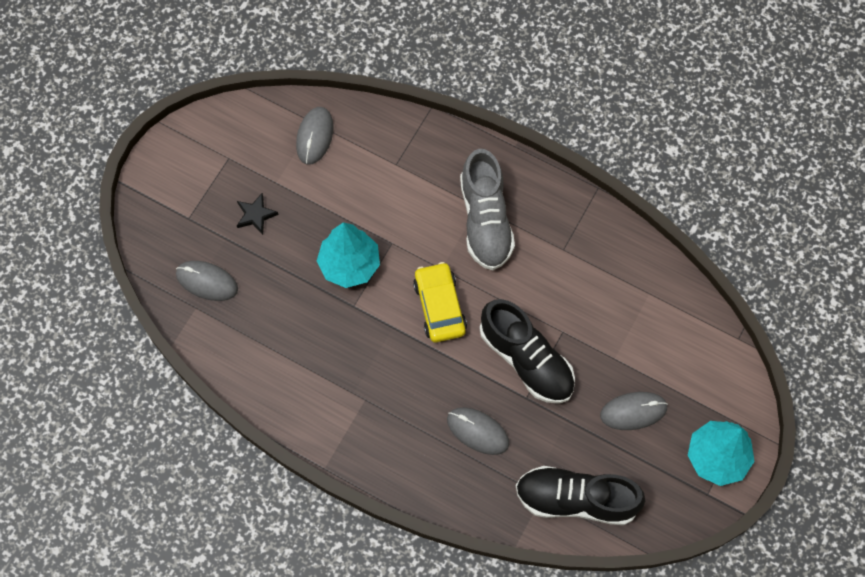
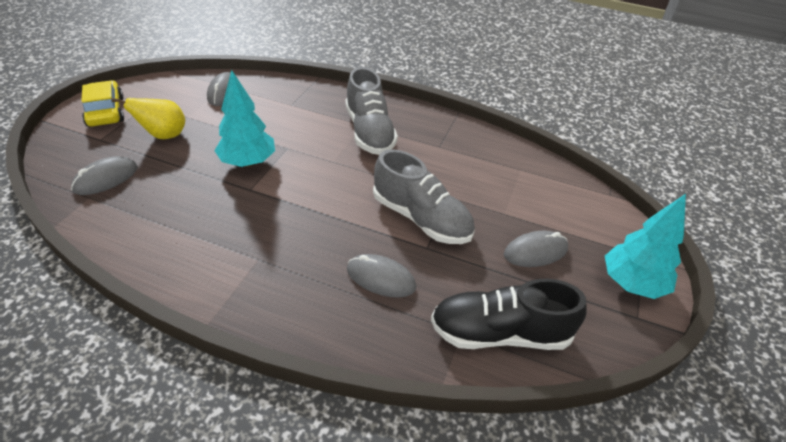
camera: 10 degrees left, 25 degrees down
grey mouse [176,261,238,301] -> grey mouse turned 60 degrees counterclockwise [71,156,138,195]
black star [237,193,279,235] -> yellow pear [112,98,185,139]
yellow car [413,262,467,342] -> yellow car moved to [82,80,124,127]
black shoe [480,299,575,404] -> grey shoe [373,149,475,244]

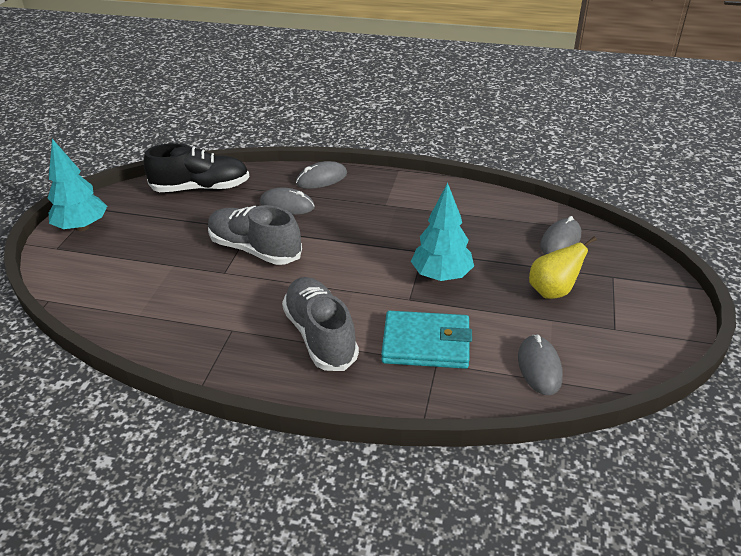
camera: 175 degrees right, 5 degrees down
yellow car [82,80,124,127] -> none
grey mouse [504,231,568,267] -> grey mouse moved to [296,161,347,189]
none -> turquoise wallet [381,311,472,369]

